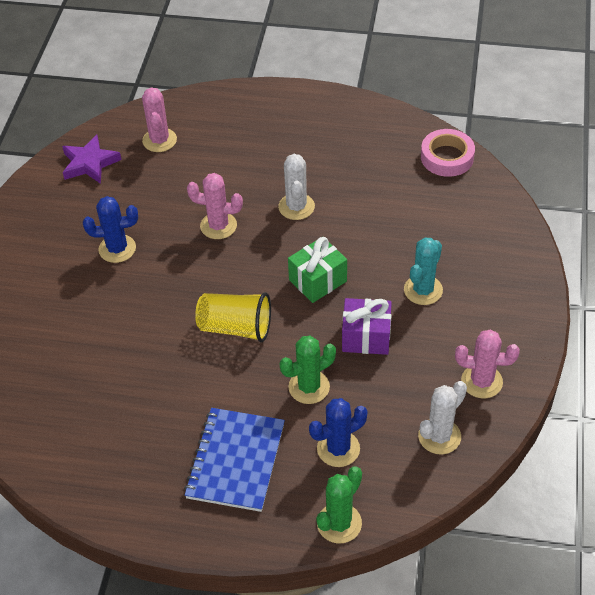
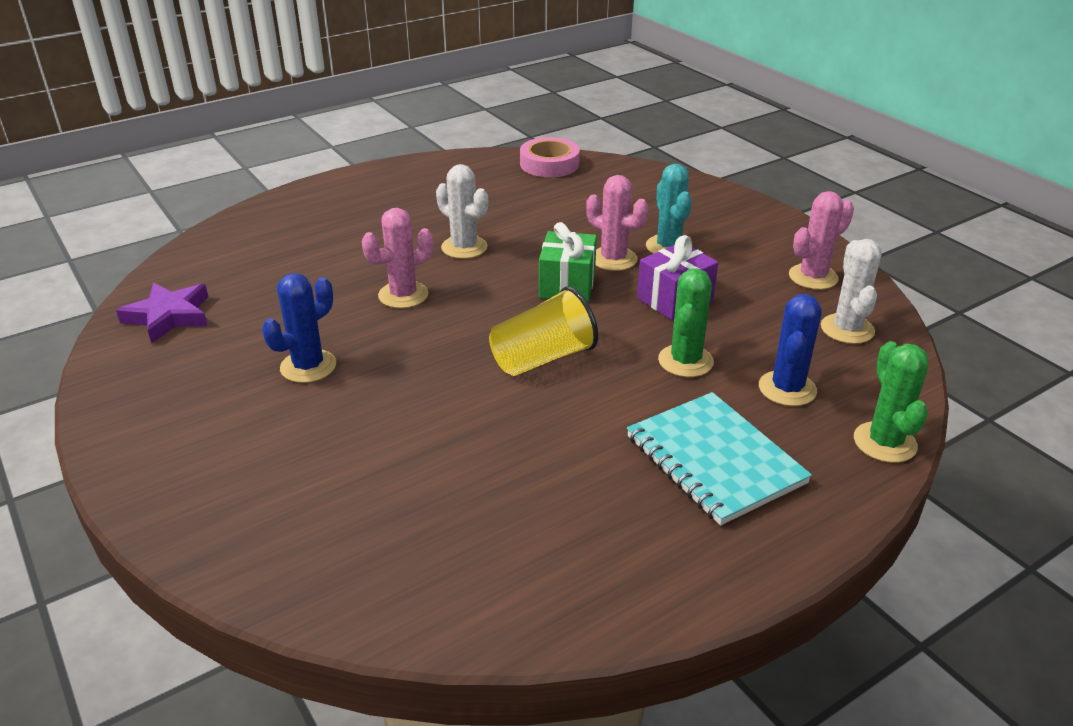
camera: 45 degrees left, 15 degrees down
pink cactus [142,87,177,152] -> pink cactus moved to [586,175,648,271]
blue notebook [184,408,285,512] -> turquoise notebook [627,392,812,526]

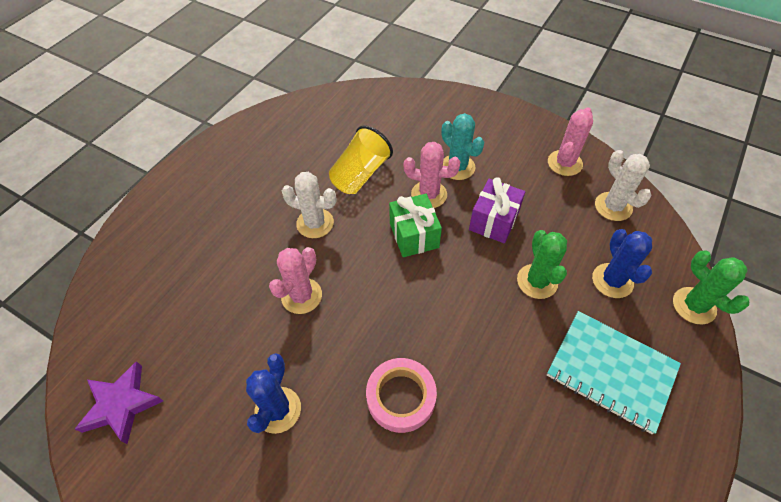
camera: 25 degrees left, 20 degrees up
yellow cup [489,286,598,376] -> yellow cup moved to [329,125,393,194]
pink tape [520,137,580,177] -> pink tape moved to [366,358,437,433]

